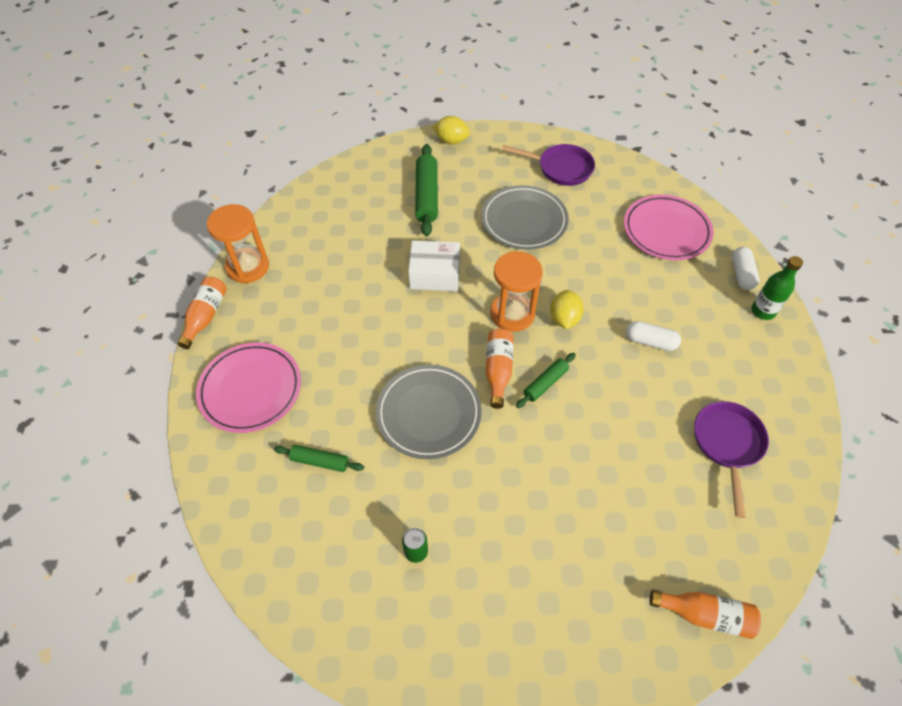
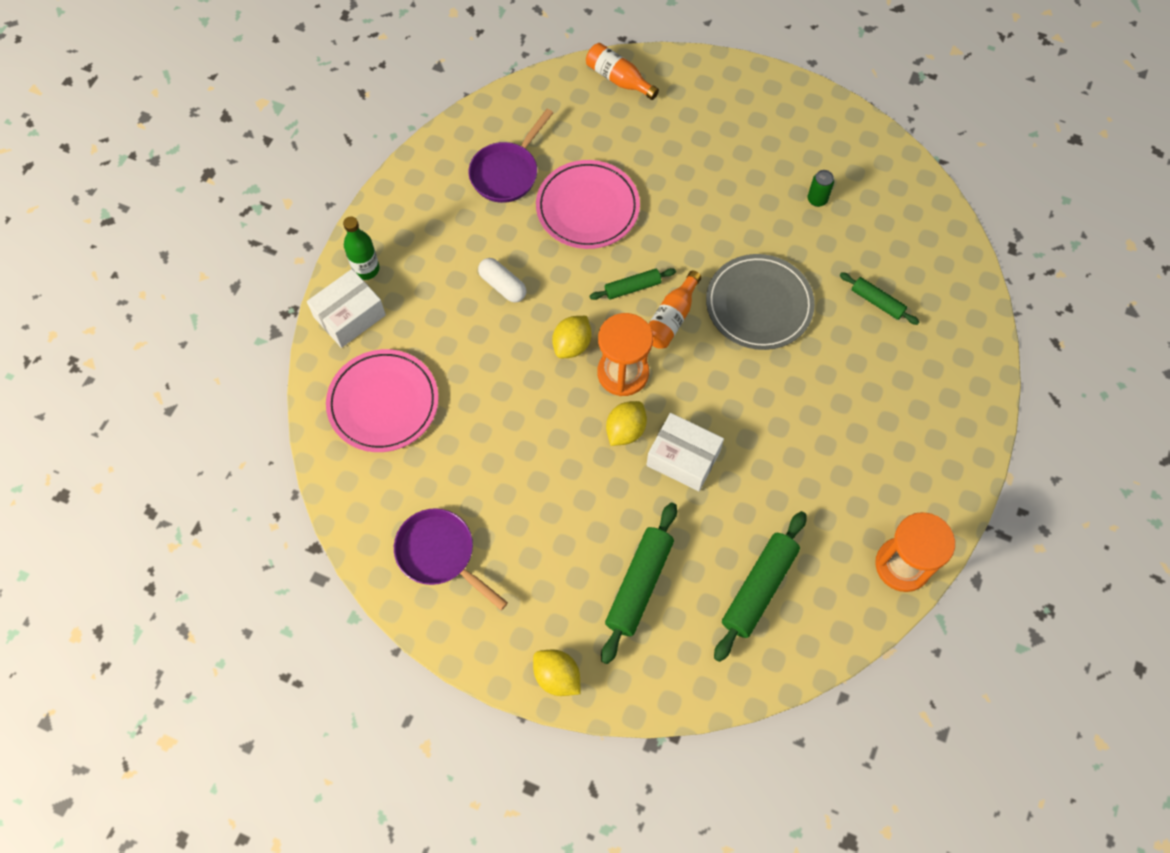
camera: 155 degrees left, 10 degrees up
orange bottle [177,277,227,349] -> none
pink plate [196,342,301,433] -> pink plate moved to [536,160,640,249]
grey plate [481,185,569,250] -> none
white capsule [732,247,759,290] -> white box [307,269,386,348]
none -> yellow lemon [606,401,647,446]
none -> green rolling pin [714,511,807,662]

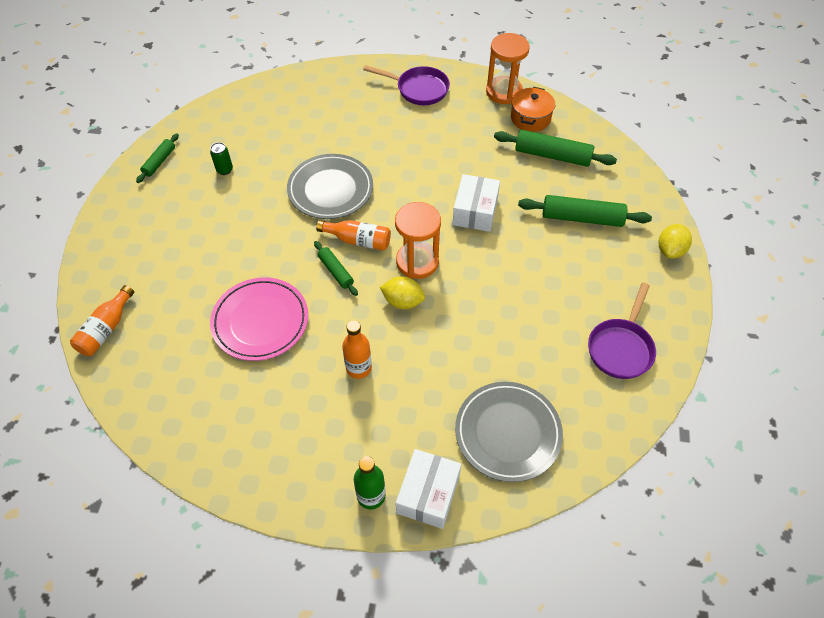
camera: 105 degrees left, 10 degrees down
white box [307,269,386,348] -> white box turned 75 degrees clockwise [396,449,461,529]
pink plate [326,349,439,452] -> grey plate [455,382,563,482]
purple pan [469,109,553,203] -> purple pan moved to [363,65,450,105]
white capsule [478,258,526,303] -> orange bottle [342,320,372,379]
yellow lemon [606,401,647,446] -> none
green rolling pin [840,272,919,325] -> green rolling pin moved to [136,133,179,183]
none -> orange pot [511,87,555,132]

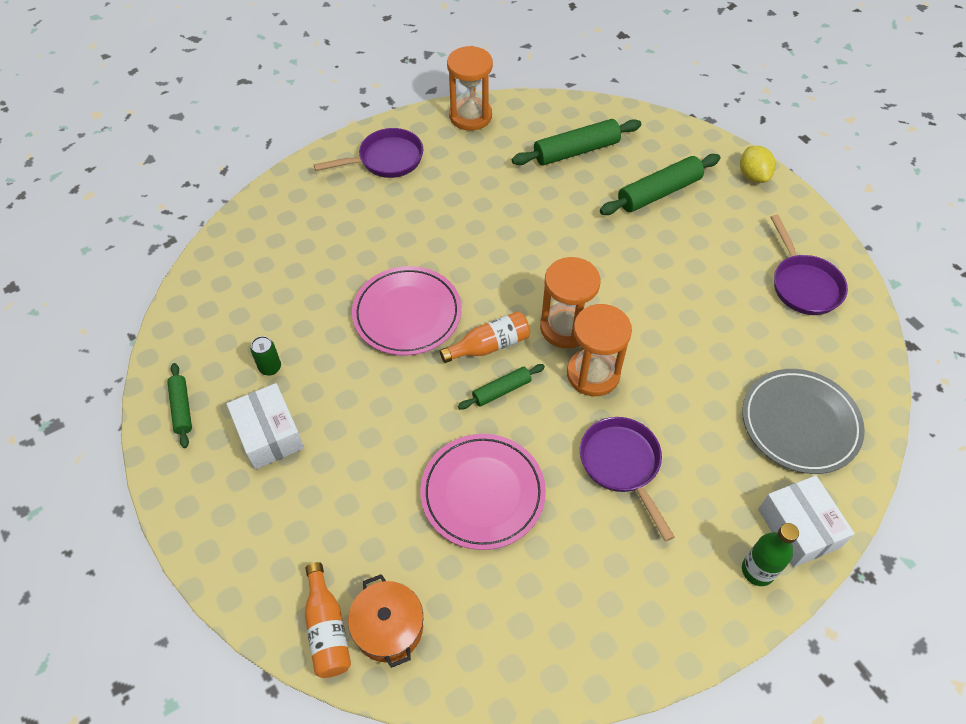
camera: 40 degrees left, 0 degrees up
grey plate [287,154,373,219] -> pink plate [352,266,462,356]
green rolling pin [314,241,358,296] -> green rolling pin turned 45 degrees counterclockwise [458,364,545,410]
orange bottle [342,320,372,379] -> purple pan [580,417,675,542]
yellow lemon [380,276,425,309] -> orange hourglass [567,304,632,396]
white box [453,174,500,232] -> white box moved to [227,383,304,470]
orange pot [511,87,555,132] -> orange pot moved to [348,574,423,668]

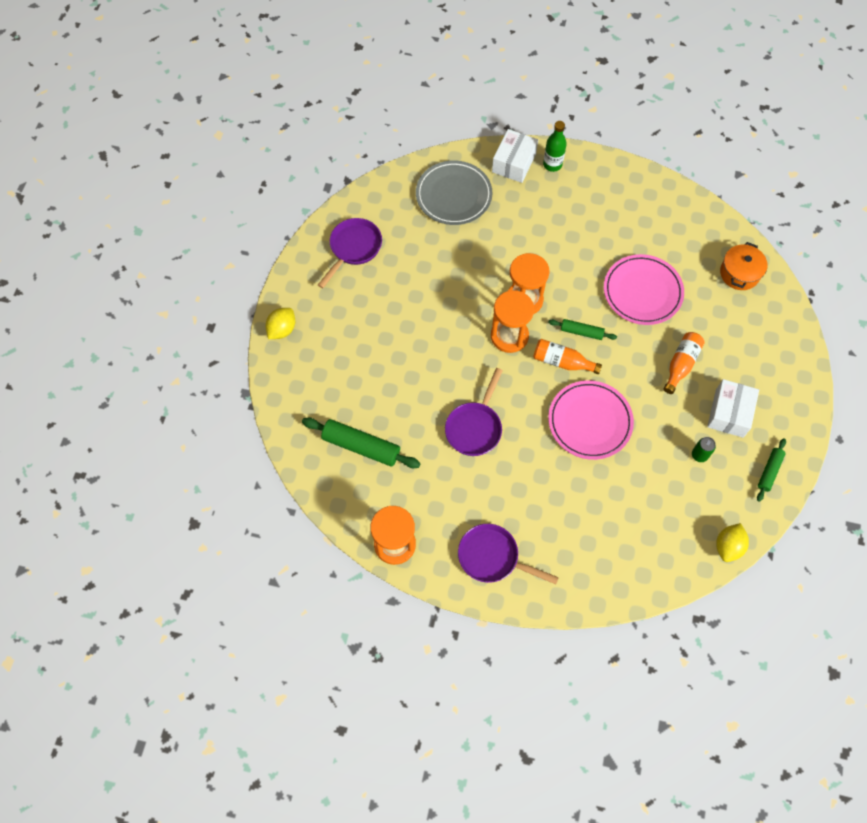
camera: 135 degrees left, 10 degrees up
orange bottle [305,562,351,678] -> orange bottle moved to [664,332,705,394]
purple pan [580,417,675,542] -> purple pan moved to [445,368,503,456]
green rolling pin [600,154,720,215] -> none
none -> yellow lemon [716,523,749,562]

